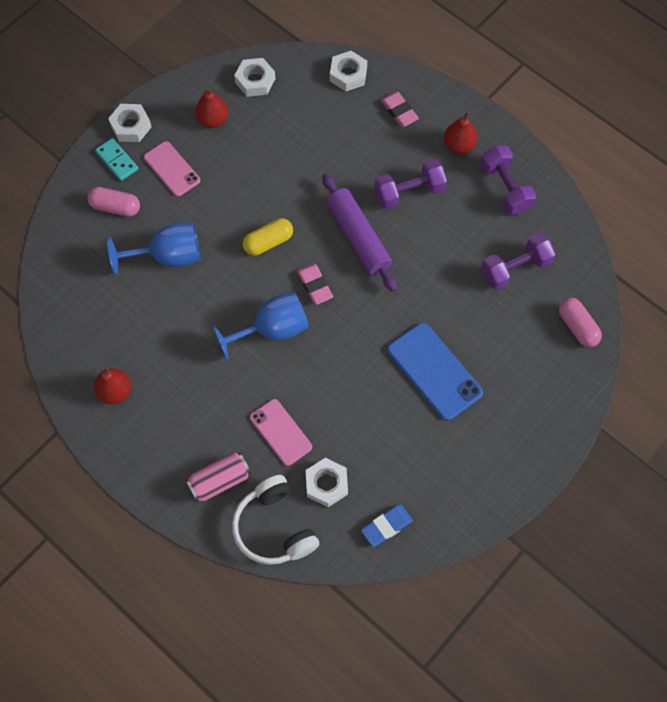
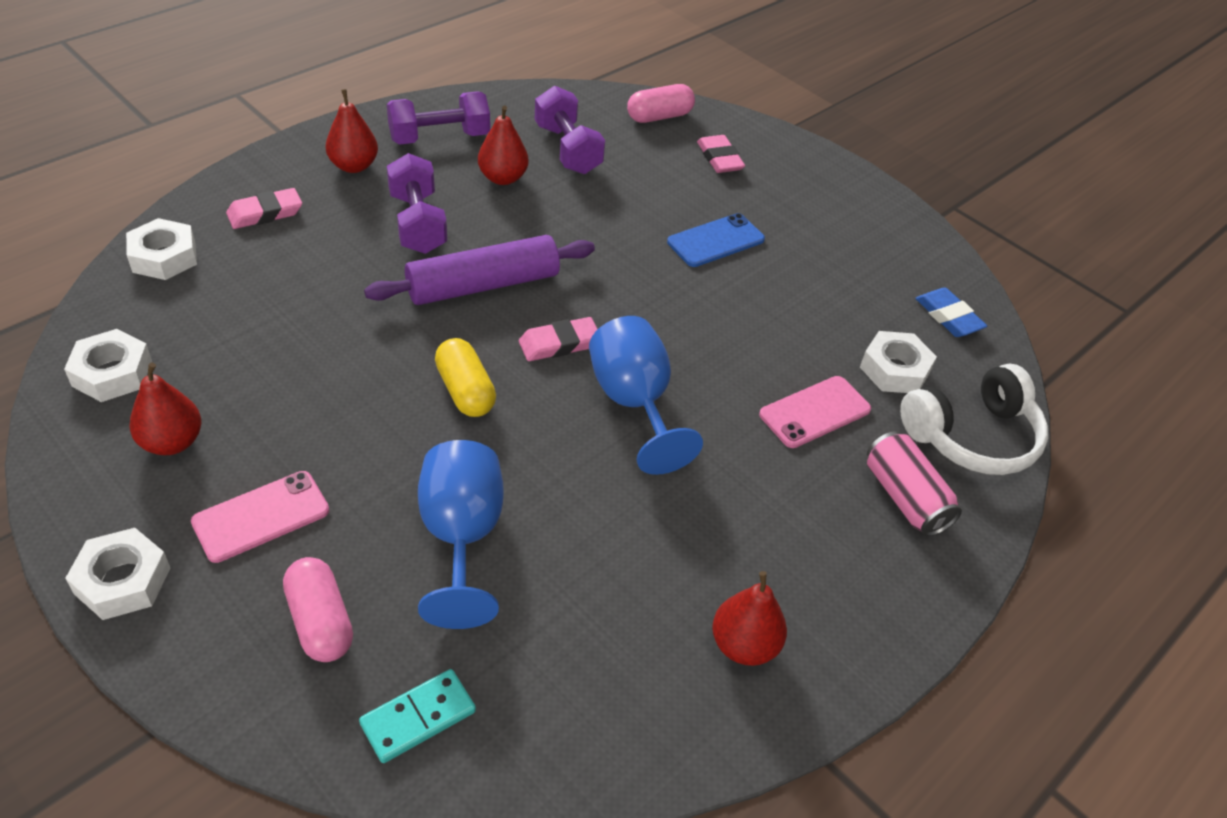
camera: 90 degrees left, 20 degrees down
pink capsule [87,187,140,217] -> pink capsule turned 45 degrees counterclockwise [283,557,353,662]
turquoise domino [95,138,138,181] -> turquoise domino moved to [359,669,476,763]
blue phone [387,323,483,421] -> blue phone [667,213,765,267], size x0.66
none -> red pear [478,106,529,185]
none -> pink eraser [697,135,745,173]

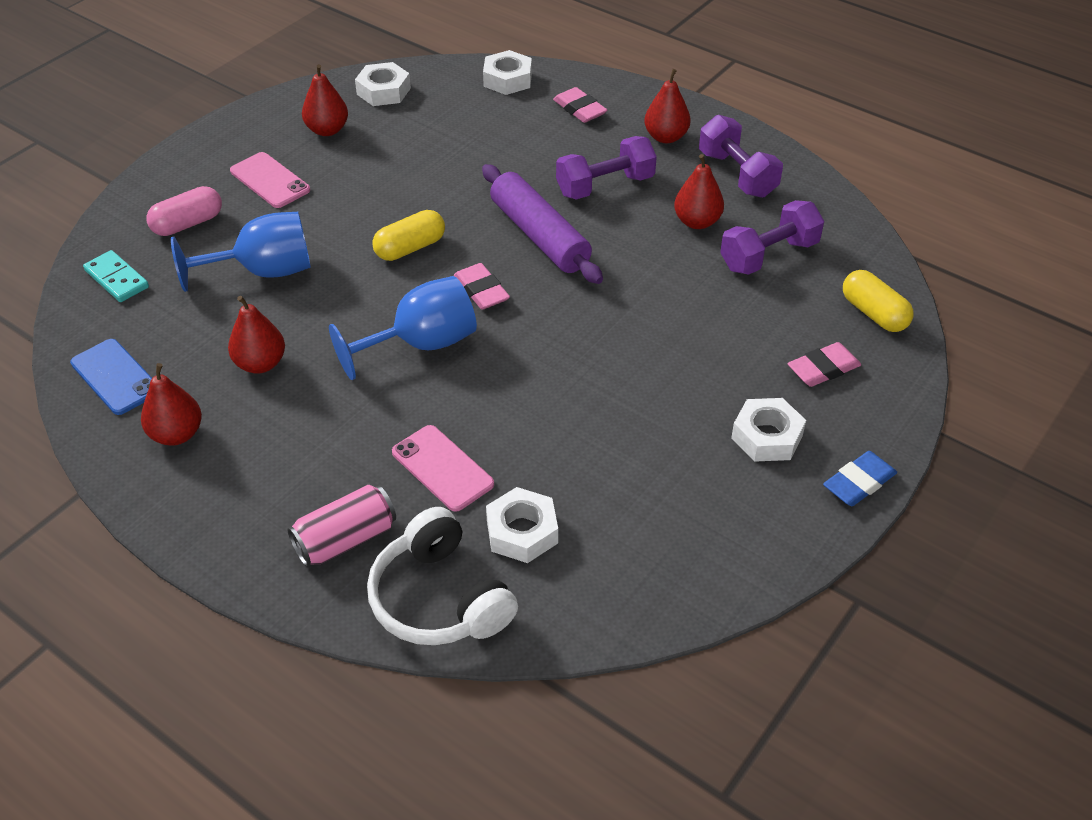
camera: 85 degrees right, 0 degrees up
white nut [65,528,170,620] -> white nut moved to [731,398,806,462]
pink capsule [627,84,695,123] -> yellow capsule [843,270,914,332]
blue phone [667,213,765,267] -> blue phone moved to [70,339,152,415]
blue eraser [915,288,987,337] -> blue eraser moved to [823,451,897,506]
none -> red pear [228,296,285,374]

